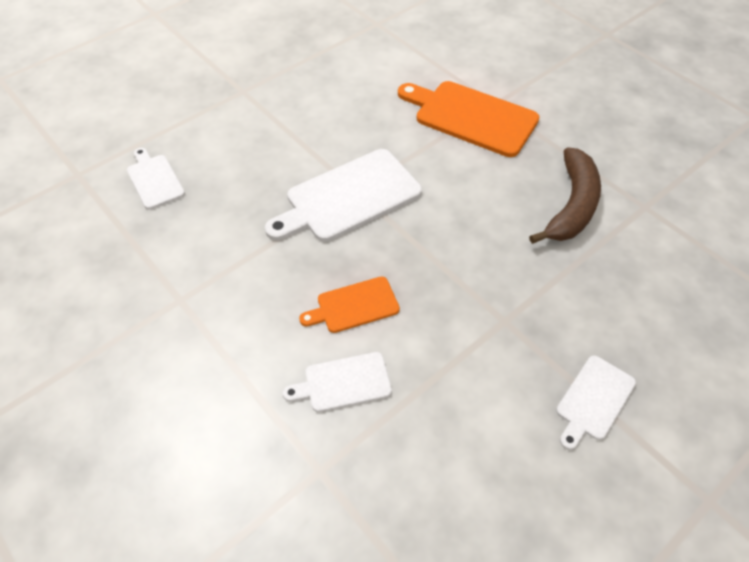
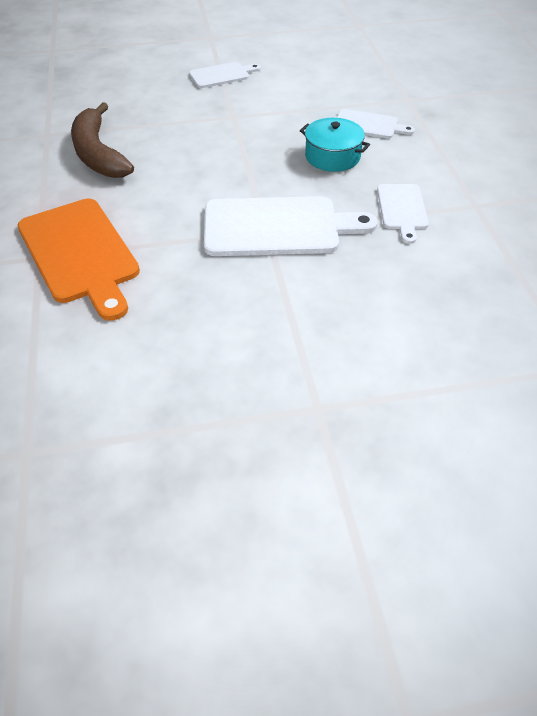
camera: 150 degrees left, 5 degrees down
white cutting board [127,148,185,209] -> white cutting board moved to [377,184,429,244]
orange cutting board [299,276,400,333] -> turquoise pot [300,118,370,172]
brown banana [529,147,601,244] -> brown banana turned 75 degrees counterclockwise [71,102,134,178]

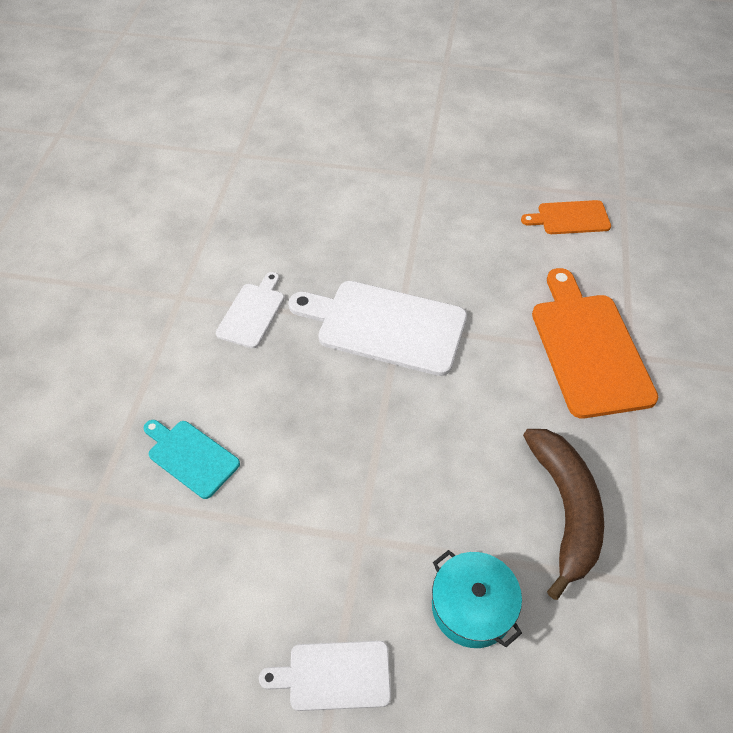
camera: 160 degrees left, 5 degrees up
turquoise pot [300,118,370,172] -> turquoise pot moved to [432,550,522,648]
white cutting board [337,109,415,139] -> turquoise cutting board [144,420,240,499]
none -> orange cutting board [521,200,611,234]

